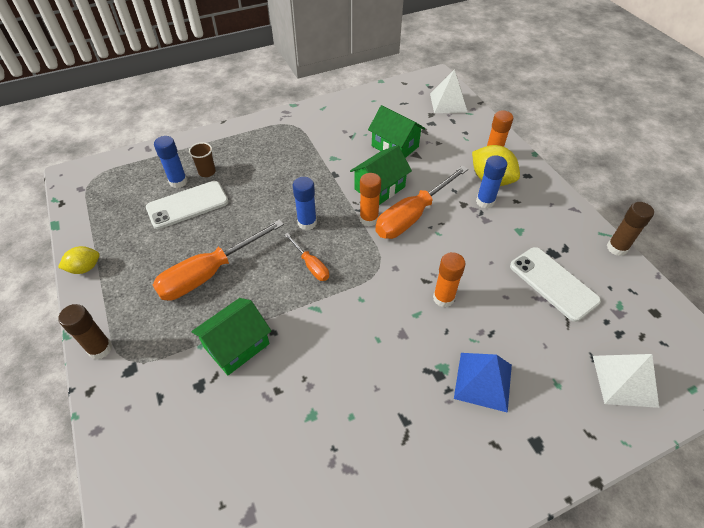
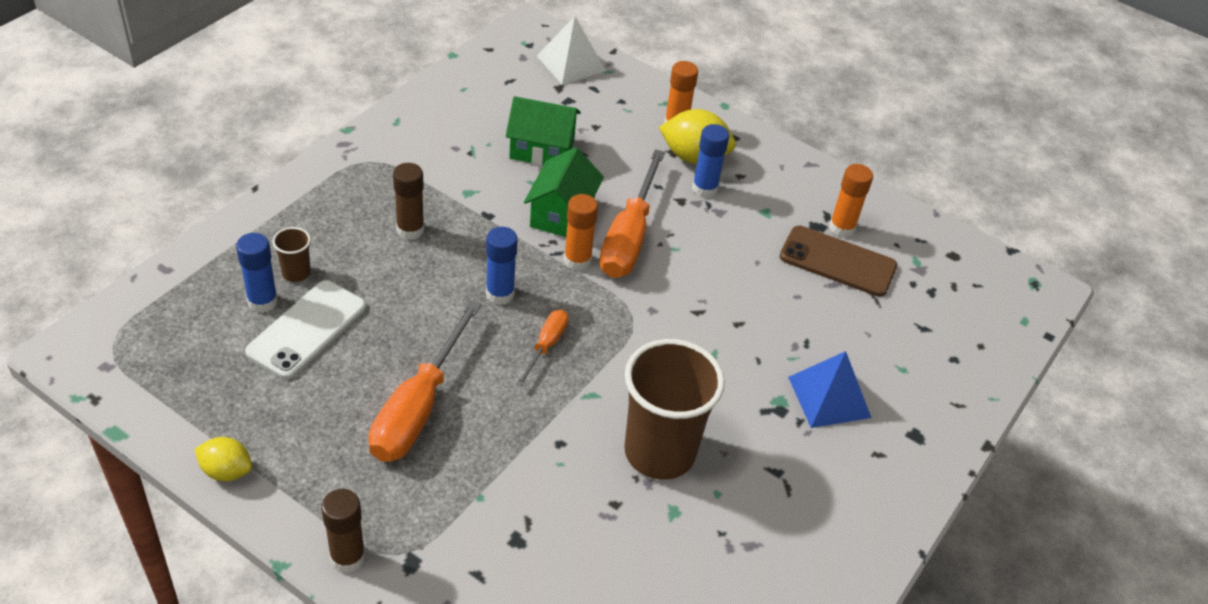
camera: 35 degrees left, 5 degrees down
yellow lemon [58,246,100,274] -> yellow lemon turned 75 degrees clockwise [195,437,252,481]
green house [191,298,271,375] -> none
orange screwdriver [284,233,329,281] -> orange screwdriver turned 90 degrees counterclockwise [516,310,568,387]
orange glue stick [433,252,466,307] -> orange glue stick moved to [829,164,873,238]
white phone [510,247,601,322] -> brown phone [780,226,897,297]
white pyramid [593,354,659,408] -> none
brown glue stick [607,202,654,256] -> brown glue stick moved to [393,163,425,240]
none -> brown cup [624,339,725,480]

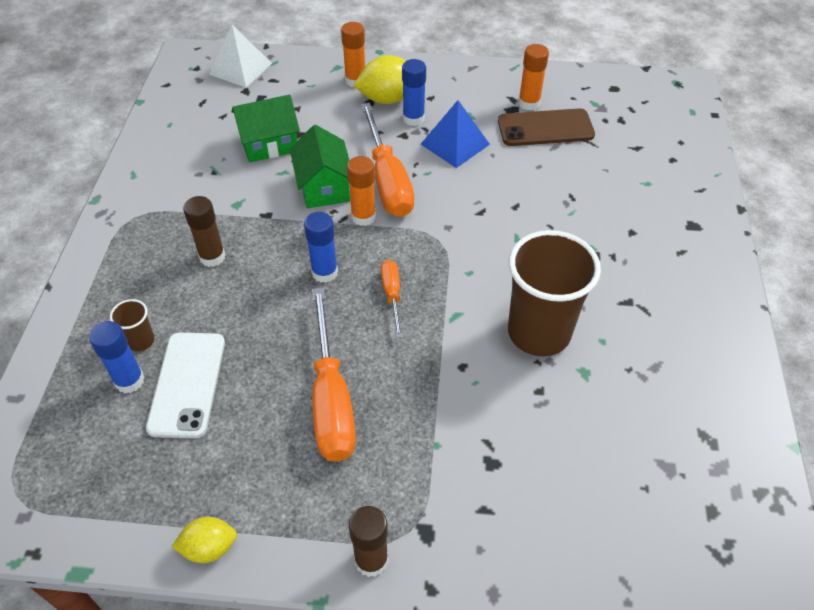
camera: 25 degrees left, 5 degrees up
blue pyramid [788,351,871,428] -> blue pyramid moved to [421,100,490,168]

